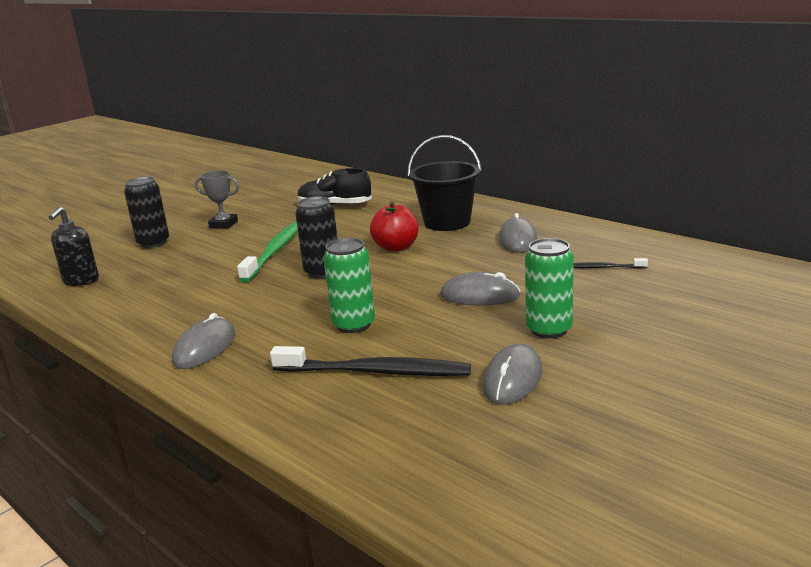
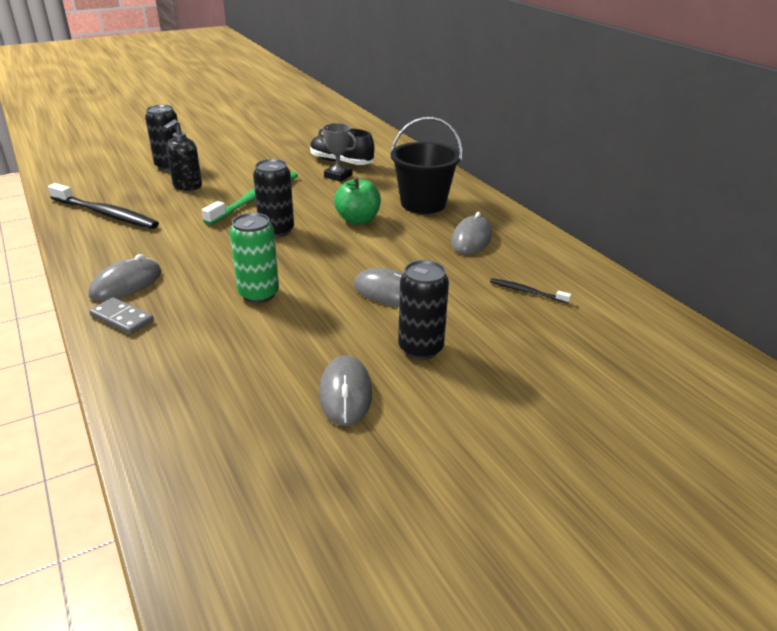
camera: 15 degrees right, 10 degrees up
black soap dispenser [49,207,99,286] -> black soap dispenser moved to [163,119,202,191]
grey trophy [195,170,239,228] -> grey trophy moved to [318,123,357,182]
black toothbrush [270,346,471,376] -> black toothbrush moved to [48,183,159,229]
red apple [370,201,419,252] -> green apple [334,176,381,225]
grey mouse [482,344,542,405] -> grey mouse turned 45 degrees counterclockwise [319,355,372,426]
green can [525,238,574,339] -> black can [398,260,449,360]
none -> grey domino [89,297,154,335]

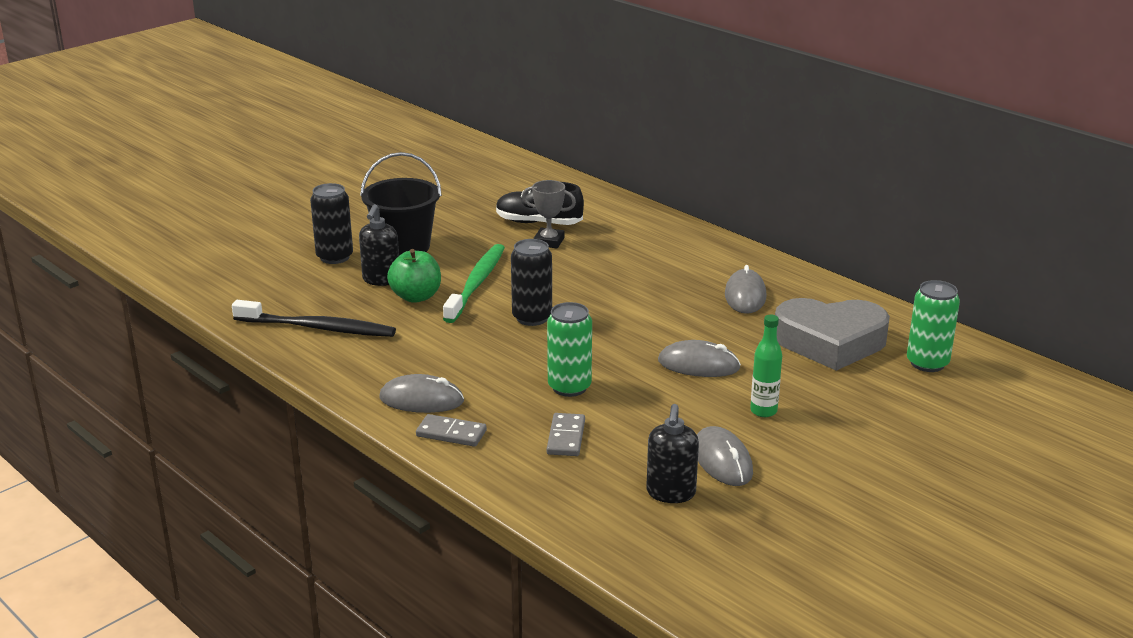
camera: 15 degrees left, 5 degrees down
grey mouse [89,254,161,301] -> grey mouse turned 75 degrees clockwise [379,374,464,413]
green apple [334,176,381,225] -> green apple moved to [387,249,441,303]
black bucket [390,117,462,214] -> black bucket moved to [360,152,442,256]
black can [398,260,449,360] -> green bottle [750,315,782,417]
black toothbrush [490,278,571,304] -> grey heart [775,298,890,371]
none -> grey domino [547,413,585,456]
none -> black soap dispenser [646,404,699,503]
none -> green can [907,280,960,372]

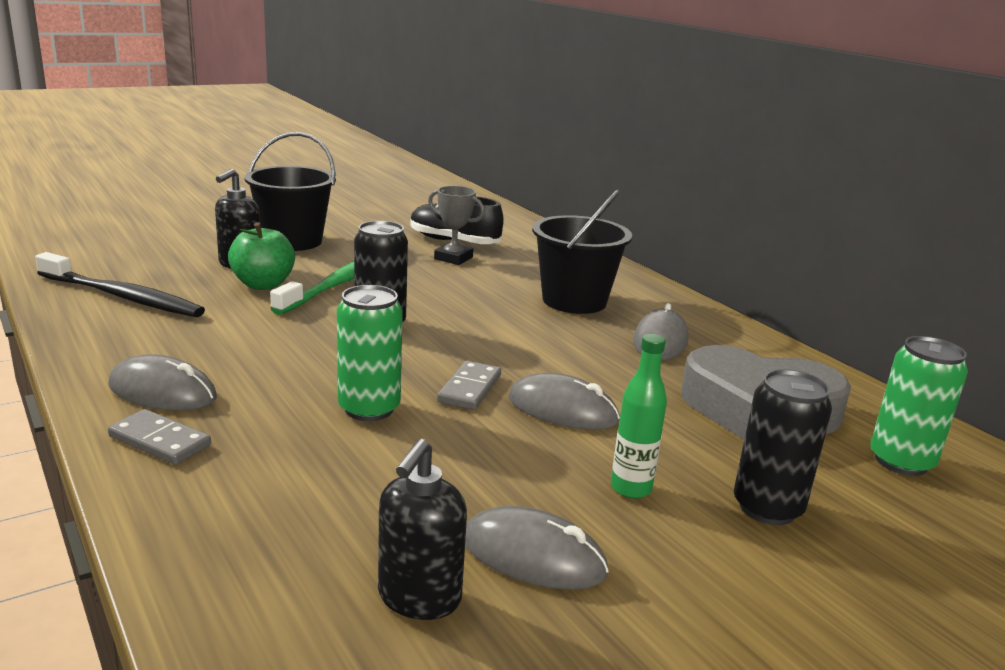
camera: 10 degrees right, 5 degrees down
black can [310,183,353,264] -> black can moved to [734,369,832,525]
grey domino [547,413,585,456] -> grey domino moved to [437,361,501,410]
grey mouse [697,426,753,486] -> grey mouse turned 60 degrees counterclockwise [465,506,609,590]
none -> black bucket [532,189,632,314]

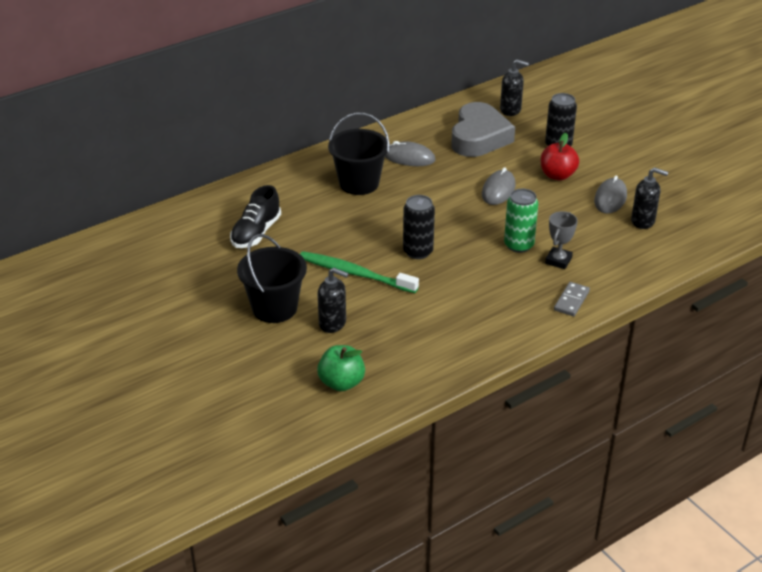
camera: 90 degrees left, 15 degrees up
black toothbrush [35,252,205,317] -> none
grey mouse [108,354,217,411] -> none
green apple [228,222,295,290] -> green apple moved to [317,345,365,391]
grey trophy [428,186,485,265] -> grey trophy moved to [545,211,578,269]
grey domino [437,361,501,410] -> none
green bottle [611,334,667,499] -> red apple [541,133,579,180]
green can [870,336,968,476] -> black soap dispenser [500,59,529,116]

